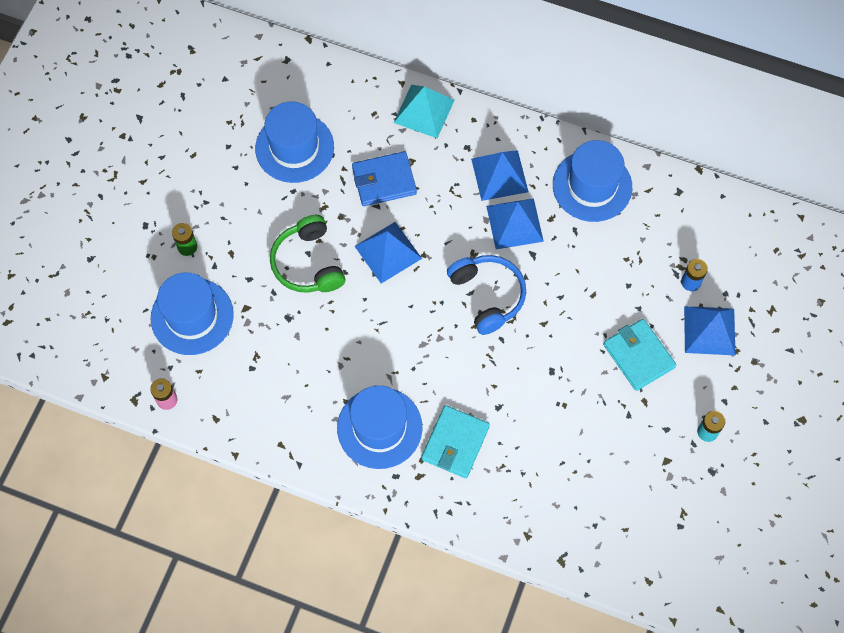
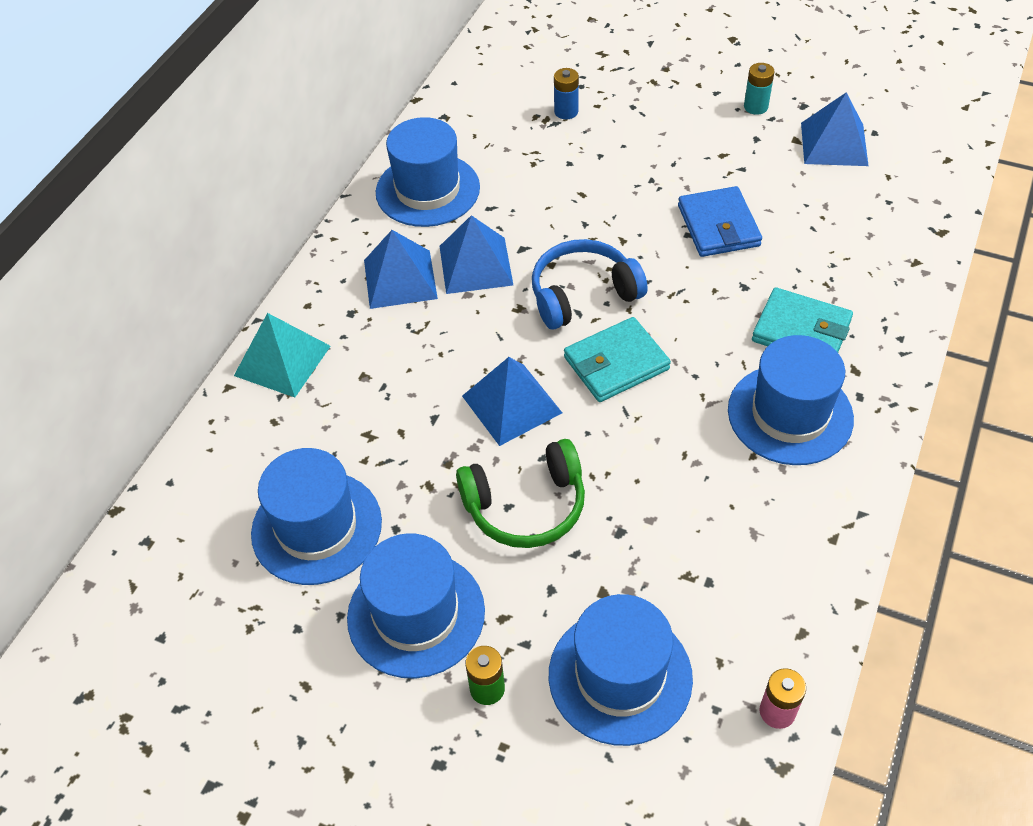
camera: 85 degrees left, 15 degrees down
blue wallet [352,151,417,206] -> blue wallet moved to [678,186,762,257]
turquoise wallet [603,319,676,391] -> turquoise wallet moved to [564,317,671,402]
blue pyramid [684,306,736,356] -> blue pyramid moved to [801,92,869,166]
none -> blue hat [347,533,485,678]

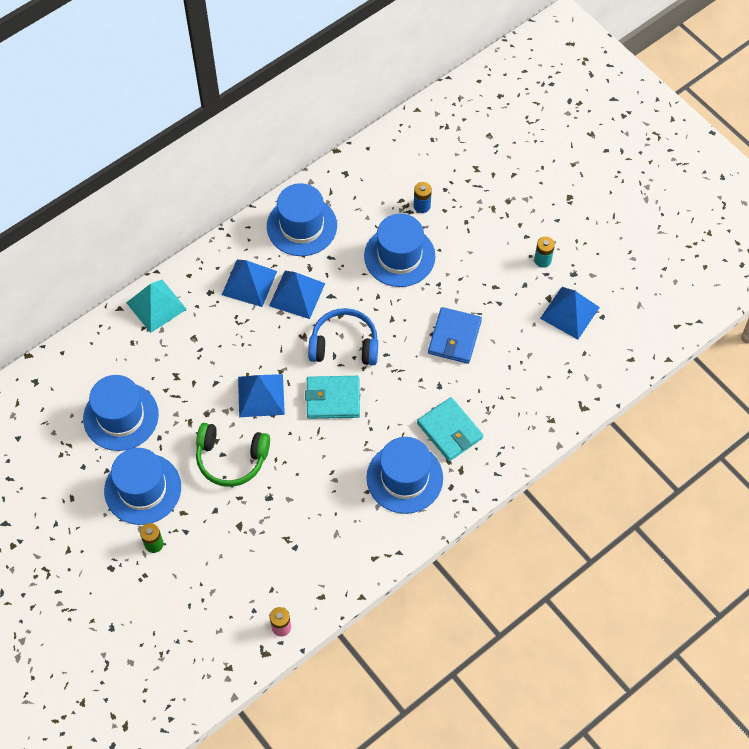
camera: 25 degrees right, 10 degrees up
blue hat [549,594,693,746] -> blue hat moved to [364,214,436,287]

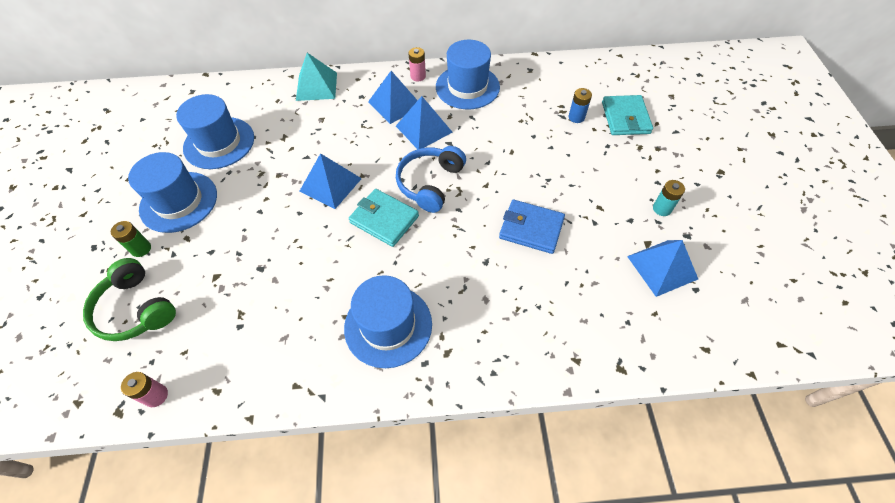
camera: 35 degrees right, 5 degrees down
green headphones [196,423,270,487] -> green headphones moved to [83,258,176,341]
blue headphones [308,308,378,365] -> blue headphones turned 105 degrees counterclockwise [396,146,466,213]
blue hat [364,214,436,287] -> none
turquoise wallet [417,397,483,461] -> turquoise wallet moved to [602,95,653,135]
blue wallet [428,307,482,364] -> blue wallet turned 60 degrees clockwise [499,199,565,254]
none -> pink battery [408,47,426,81]

